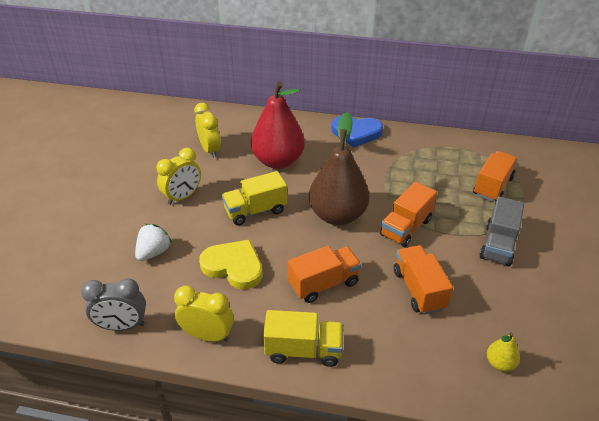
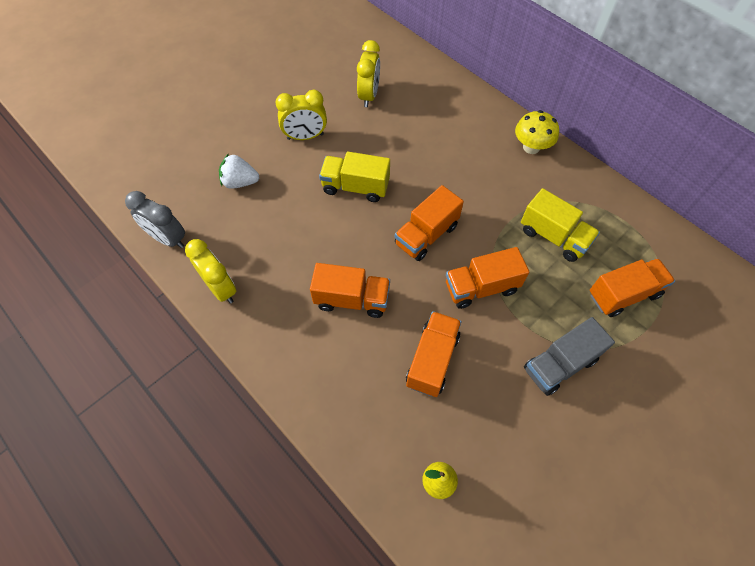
camera: 35 degrees right, 20 degrees up
white strawberry [135,224,172,261] -> white strawberry turned 150 degrees counterclockwise [219,153,259,189]
yellow heart [199,239,263,290] -> none
red pear [251,81,305,169] -> none
yellow truck [263,310,343,367] -> yellow truck moved to [521,188,600,262]
brown pear [309,112,370,225] -> orange truck [395,185,464,261]
blue heart [331,116,383,147] -> yellow mushroom [515,110,559,154]

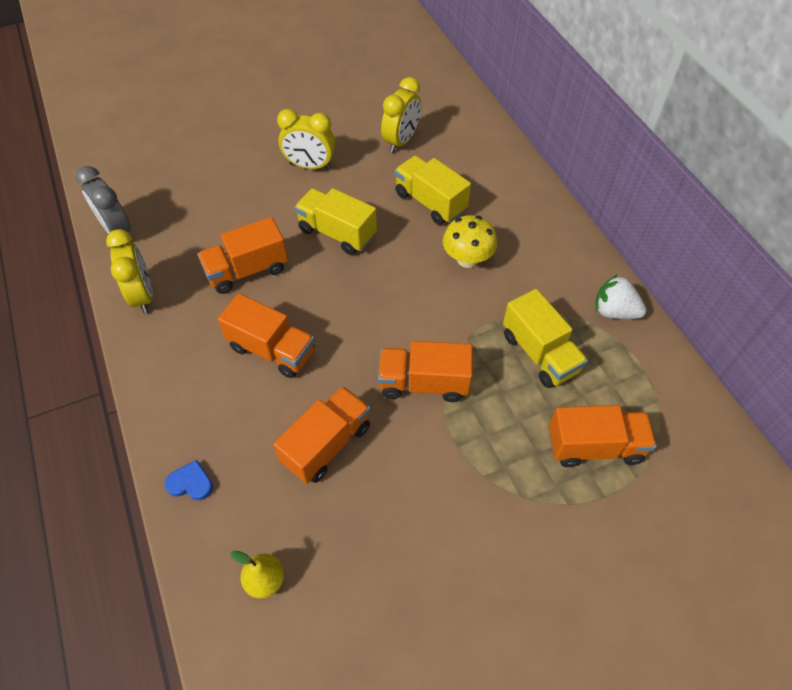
camera: 20 degrees right, 5 degrees down
white strawberry [219,153,259,189] -> white strawberry moved to [595,275,646,319]
orange truck [395,185,464,261] -> orange truck moved to [198,217,288,294]
yellow mushroom [515,110,559,154] -> yellow mushroom moved to [443,215,497,268]
grey truck [524,317,615,396] -> none
none -> blue heart [164,460,213,500]
none -> yellow truck [395,155,471,225]

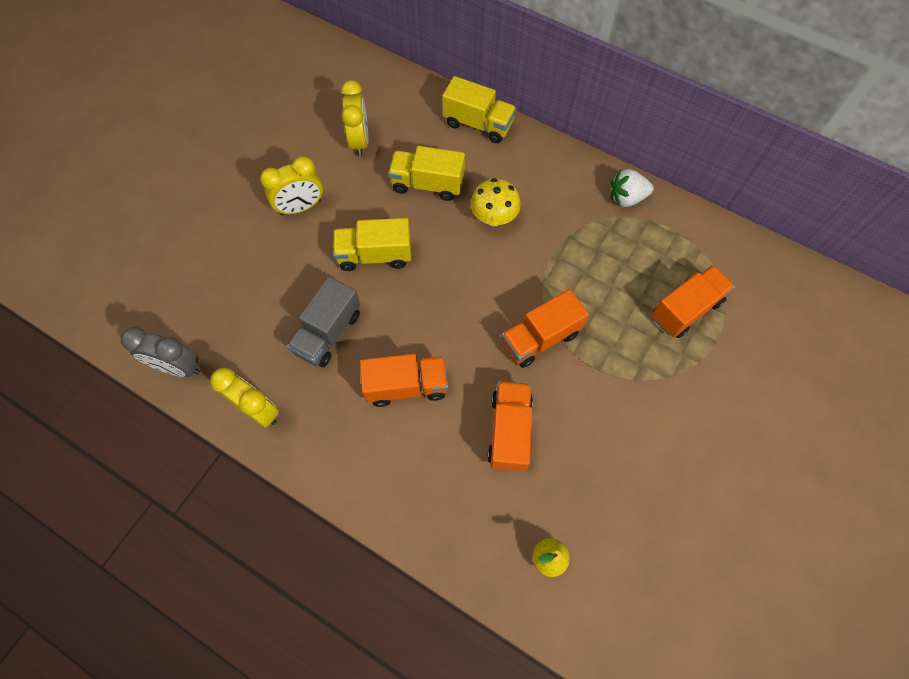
camera: 35 degrees left, 10 degrees up
blue heart [164,460,213,500] -> none
orange truck [198,217,288,294] -> grey truck [287,277,360,367]
yellow truck [503,289,588,388] -> yellow truck moved to [442,76,516,143]

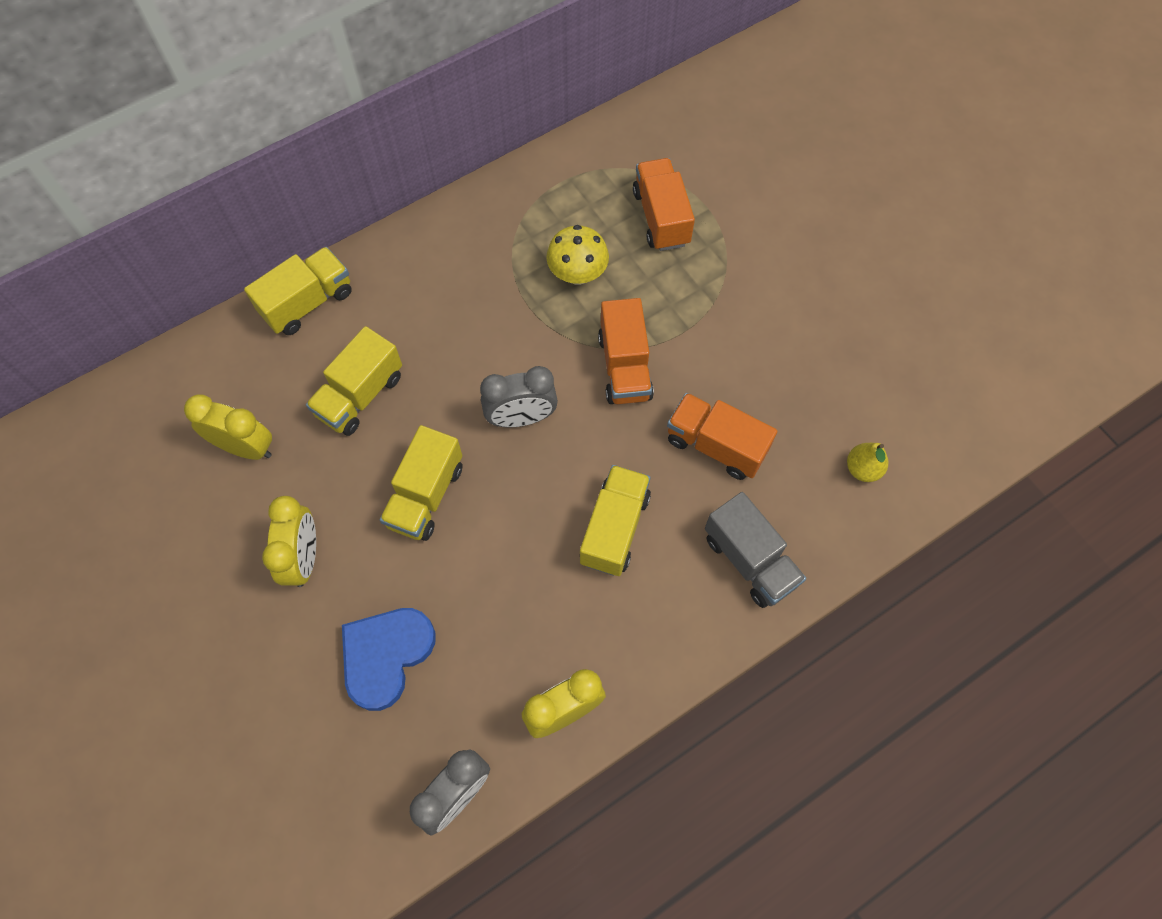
camera: 65 degrees left, 0 degrees up
grey truck [287,277,360,367] -> grey truck moved to [705,492,806,608]
orange truck [360,354,448,407] -> yellow truck [580,465,651,576]
yellow mushroom [471,178,521,226] -> yellow mushroom moved to [546,225,609,285]
white strawberry [611,169,654,207] -> none
none -> blue heart [342,608,436,711]
none -> grey clock [480,366,558,428]

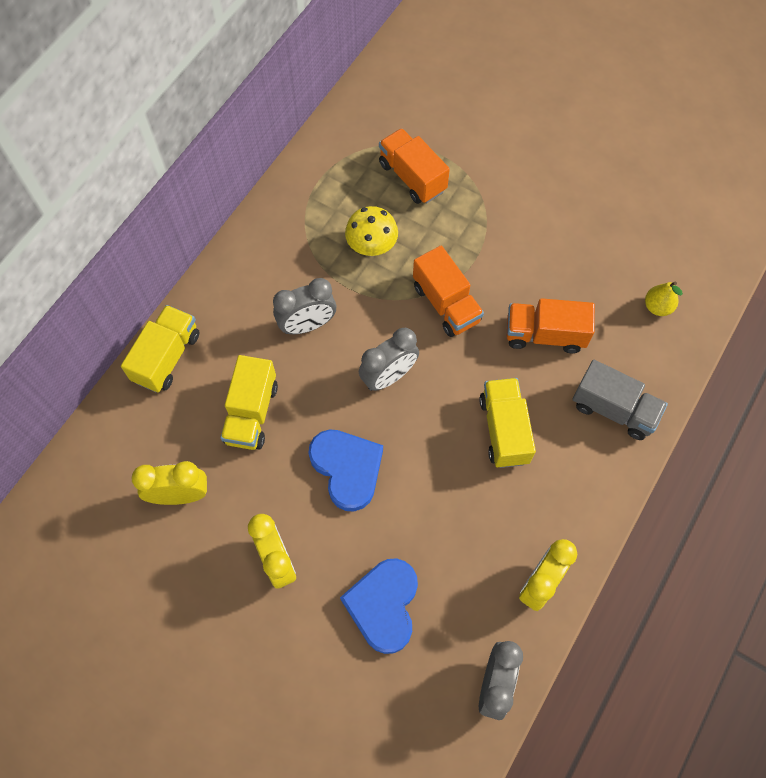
camera: 25 degrees left, 0 degrees up
yellow truck [380,425,462,541] -> blue heart [308,429,383,511]
none -> grey clock [273,278,336,334]

